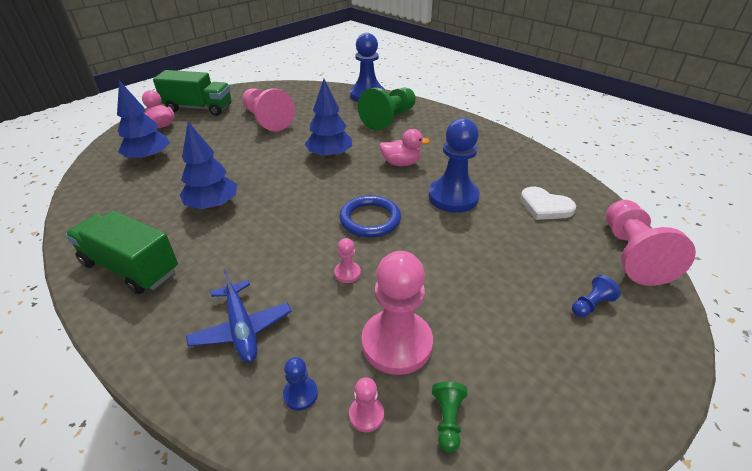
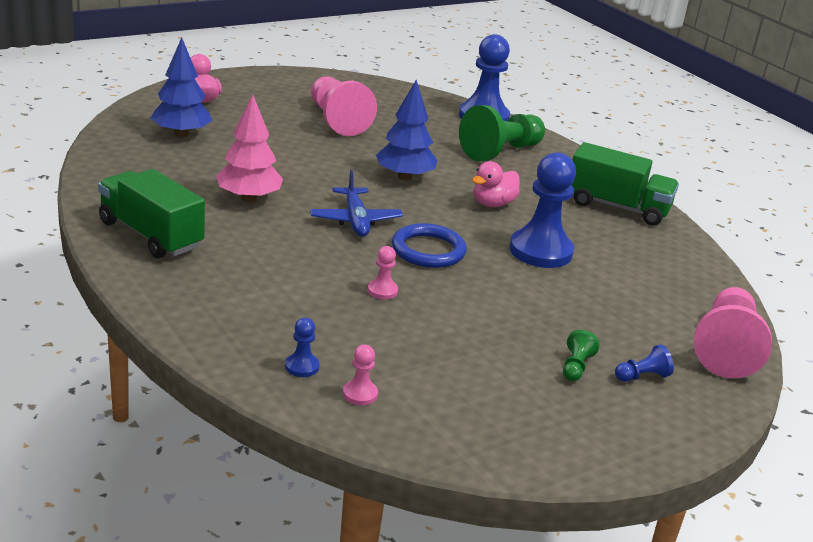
camera: 10 degrees right, 10 degrees down
green truck [153,70,231,116] -> green truck moved to [571,142,679,226]
blue tree [180,121,237,210] -> pink tree [216,95,283,202]
blue plane [186,269,291,363] -> blue plane moved to [310,170,403,237]
pink pawn [362,251,433,375] -> none
pink duck [379,129,430,166] -> pink duck turned 120 degrees clockwise [472,161,520,207]
green pawn [432,382,467,452] -> green pawn moved to [563,330,600,381]
white heart [520,187,576,220] -> none

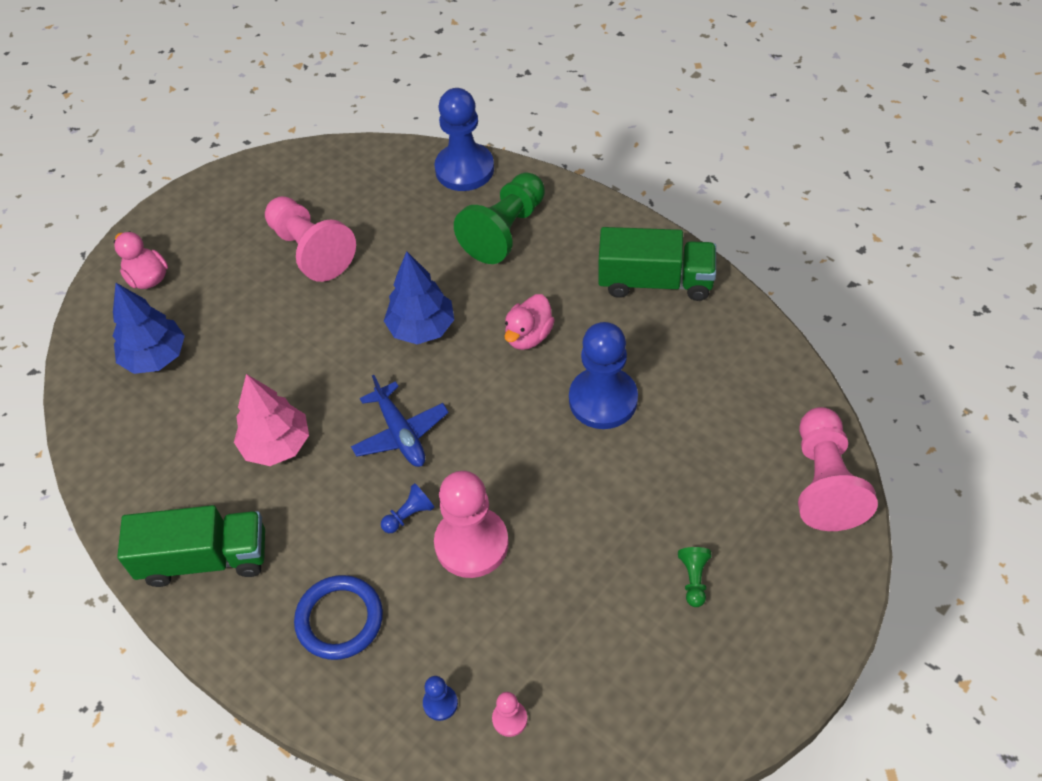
camera: 10 degrees left, 25 degrees up
green truck [98,169,205,258] -> green truck turned 150 degrees clockwise [117,505,265,587]
pink pawn [368,246,398,299] -> pink pawn [434,471,509,578], size x2.30
blue ring [392,223,467,268] -> blue ring moved to [294,575,383,660]
blue pawn [615,344,674,382] -> blue pawn moved to [381,483,435,533]

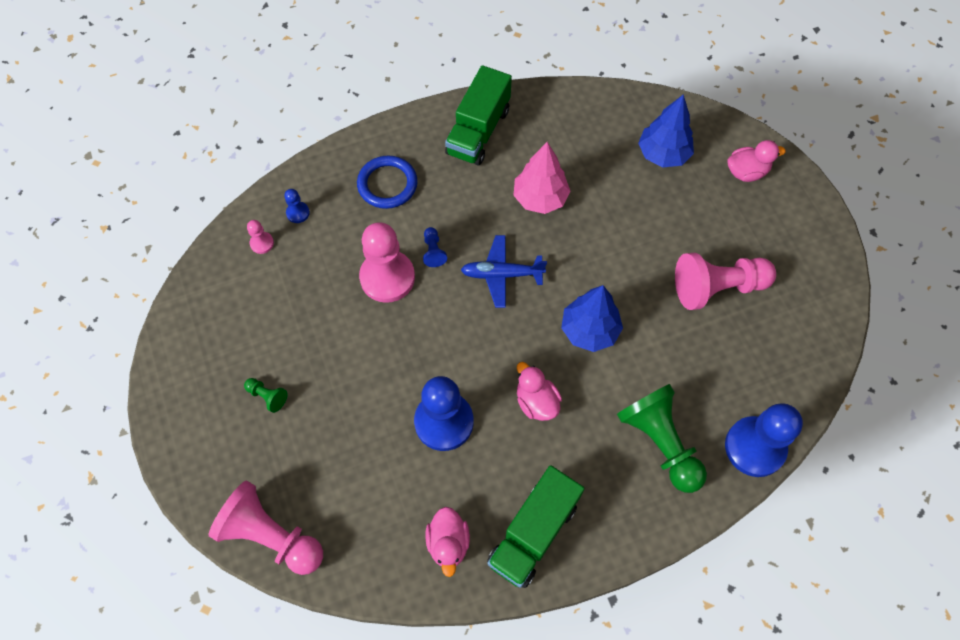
camera: 115 degrees right, 10 degrees up
none -> pink duck [425,507,470,577]

